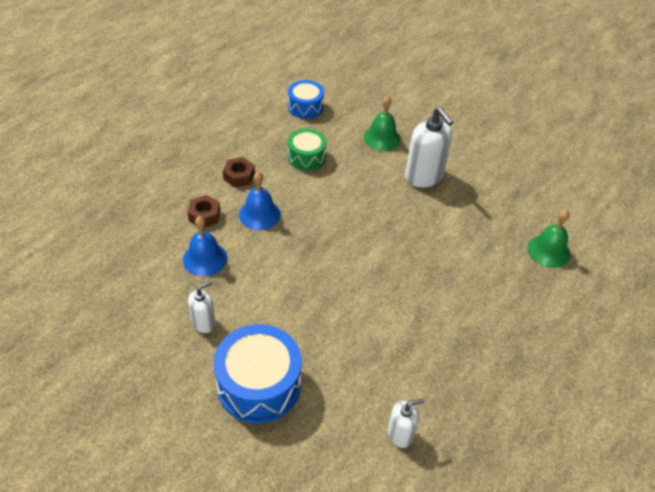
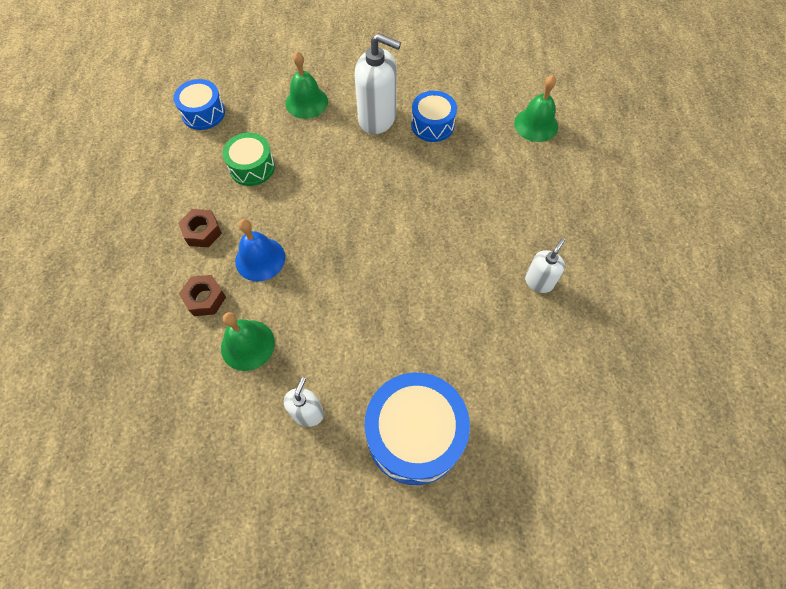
camera: 35 degrees left, 15 degrees up
blue bell [183,216,227,276] -> green bell [221,312,275,371]
white soap dispenser [388,398,424,448] -> white soap dispenser moved to [525,238,565,293]
none -> blue drum [411,91,457,142]

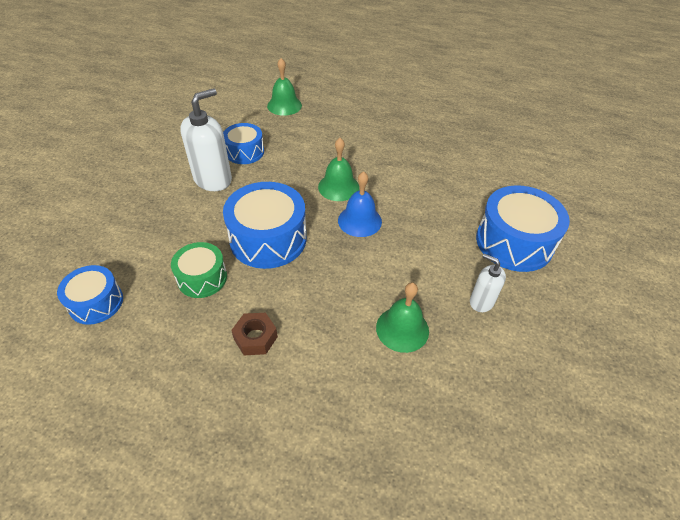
camera: 70 degrees left, 15 degrees down
brown nut [179,275,226,316] -> none
blue bell [235,219,285,281] -> blue bell moved to [338,171,382,237]
green bell [285,52,328,119] -> green bell moved to [318,138,359,201]
white soap dispenser [525,238,565,293] -> none
none -> blue drum [223,182,307,269]

